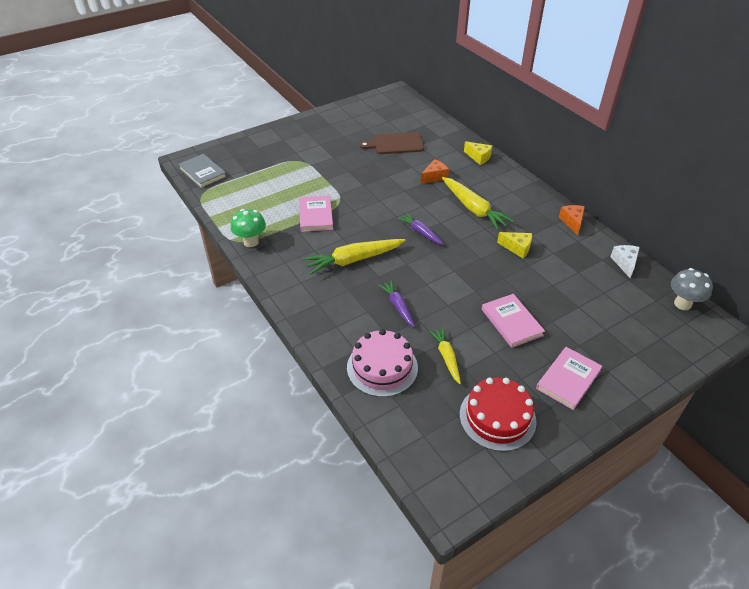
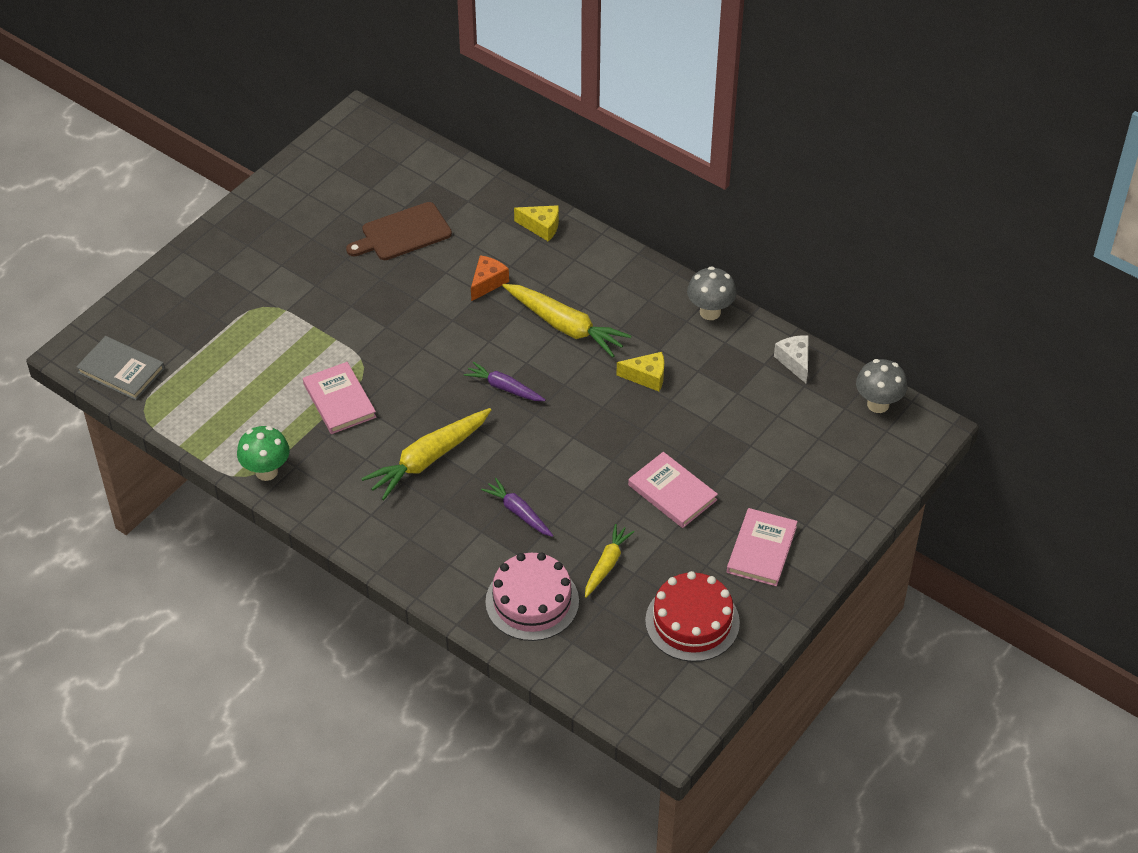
camera: 20 degrees left, 5 degrees up
yellow carrot [429,327,461,384] -> yellow carrot turned 60 degrees clockwise [585,524,635,598]
orange cheese [559,205,585,235] -> grey mushroom [687,266,737,320]

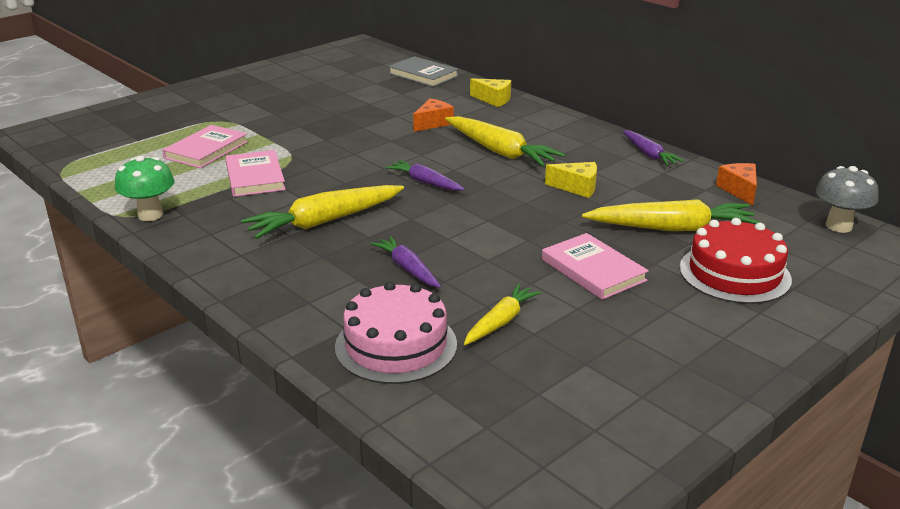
camera: 10 degrees right, 20 degrees down
grey book [76,336,165,400] -> grey book moved to [388,56,459,87]
brown cutting board [346,202,452,260] -> none
red cake [645,571,740,662] -> red cake moved to [679,218,792,304]
grey mushroom [687,266,737,320] -> purple carrot [623,130,684,166]
pink book [727,508,798,586] -> pink book moved to [162,125,248,168]
white cheese [774,335,809,383] -> orange cheese [716,163,757,206]
none -> yellow carrot [582,199,760,231]

